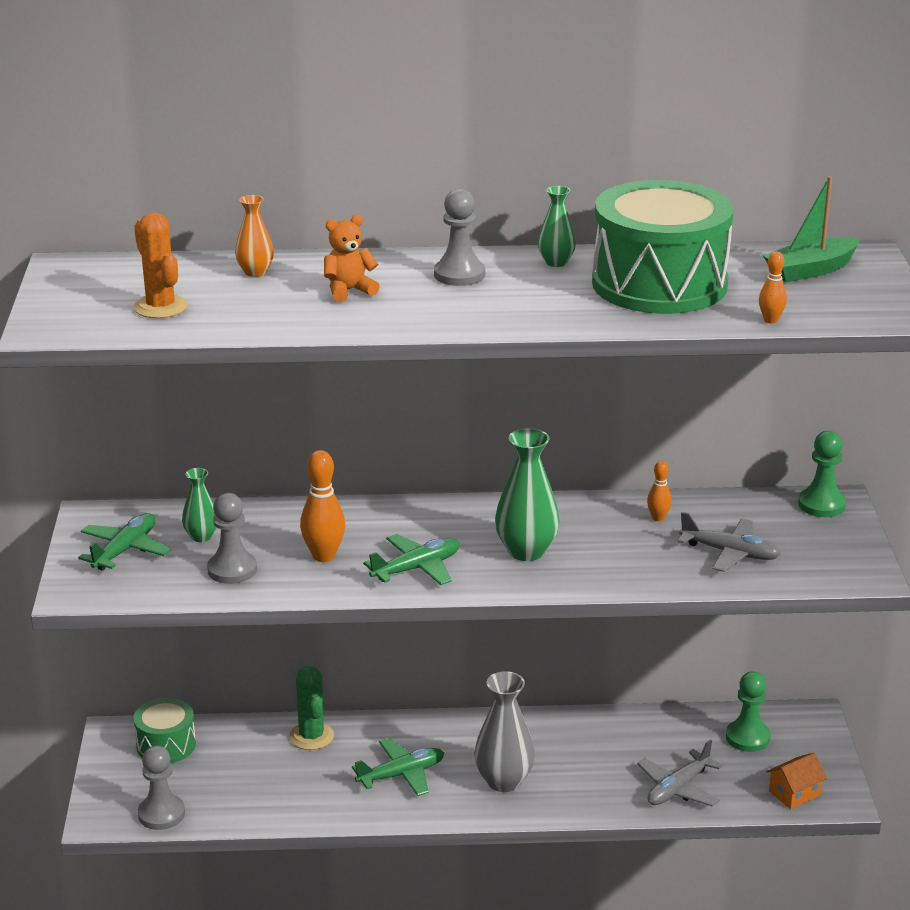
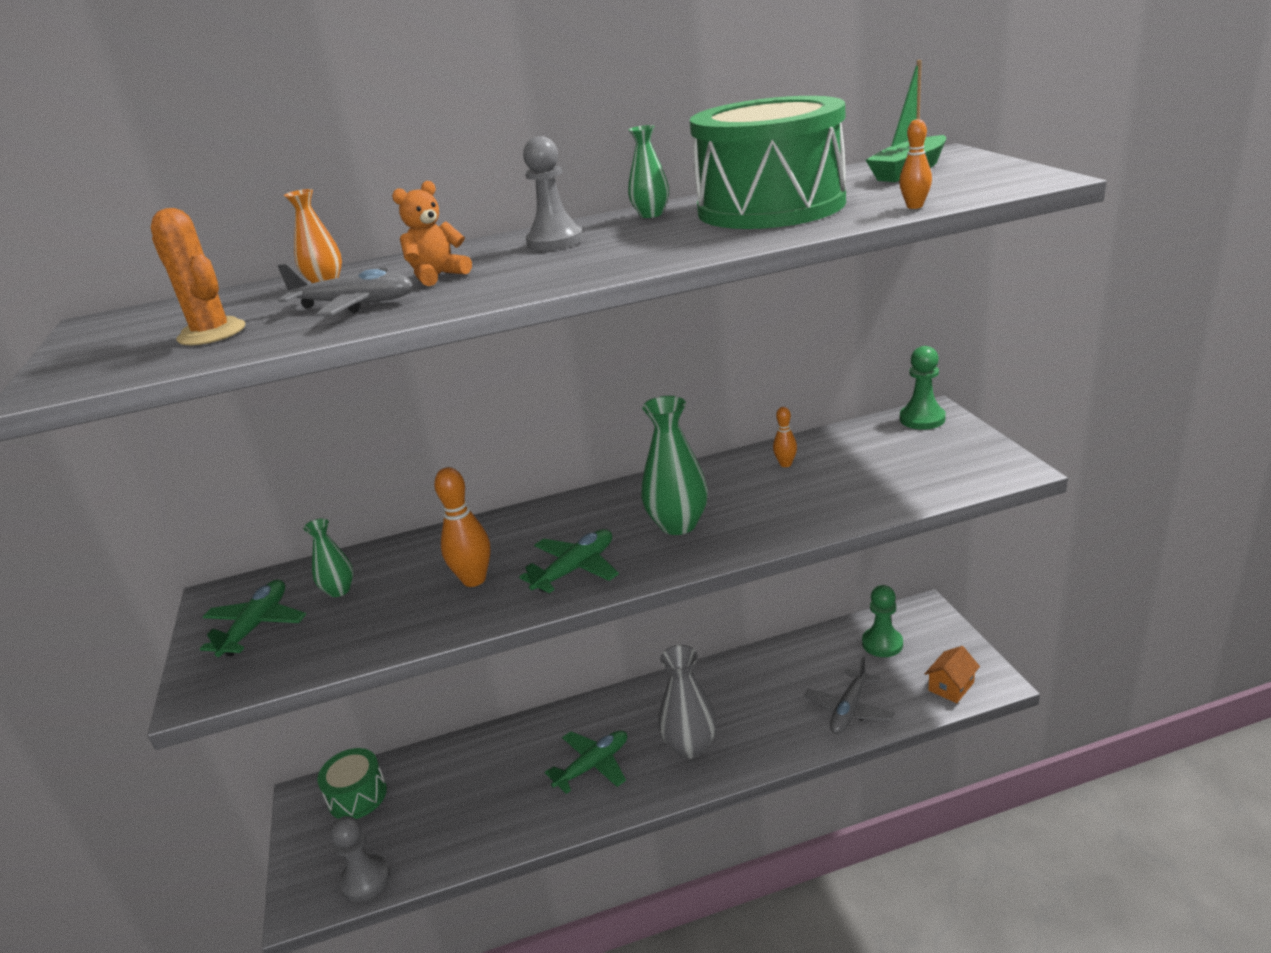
camera: 10 degrees left, 0 degrees up
grey pawn [207,493,257,584] -> none
green cactus [289,666,334,750] -> none
grey plane [678,512,781,572] -> grey plane moved to [277,264,413,317]

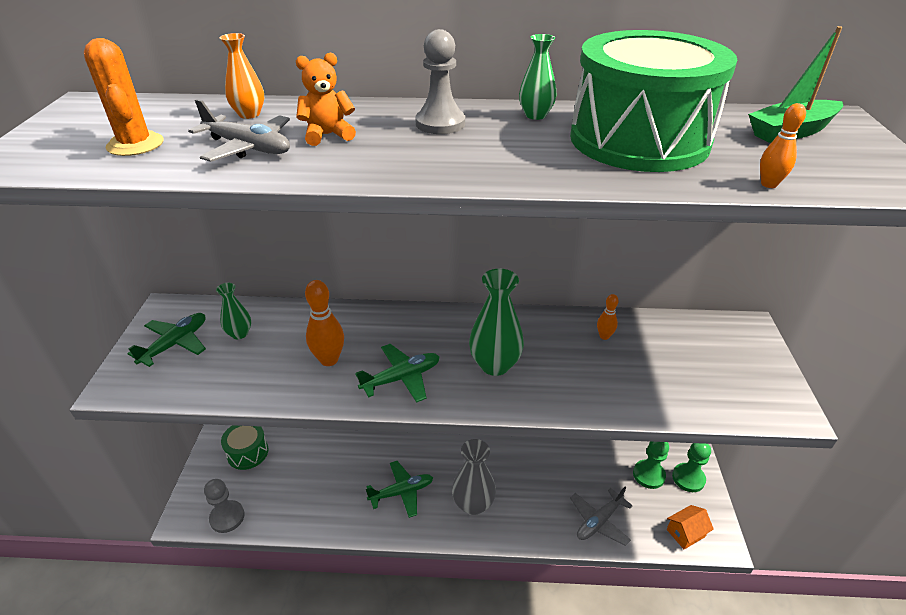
camera: 15 degrees right, 10 degrees up
green pawn [900,346,946,430] -> green pawn moved to [672,443,711,492]

